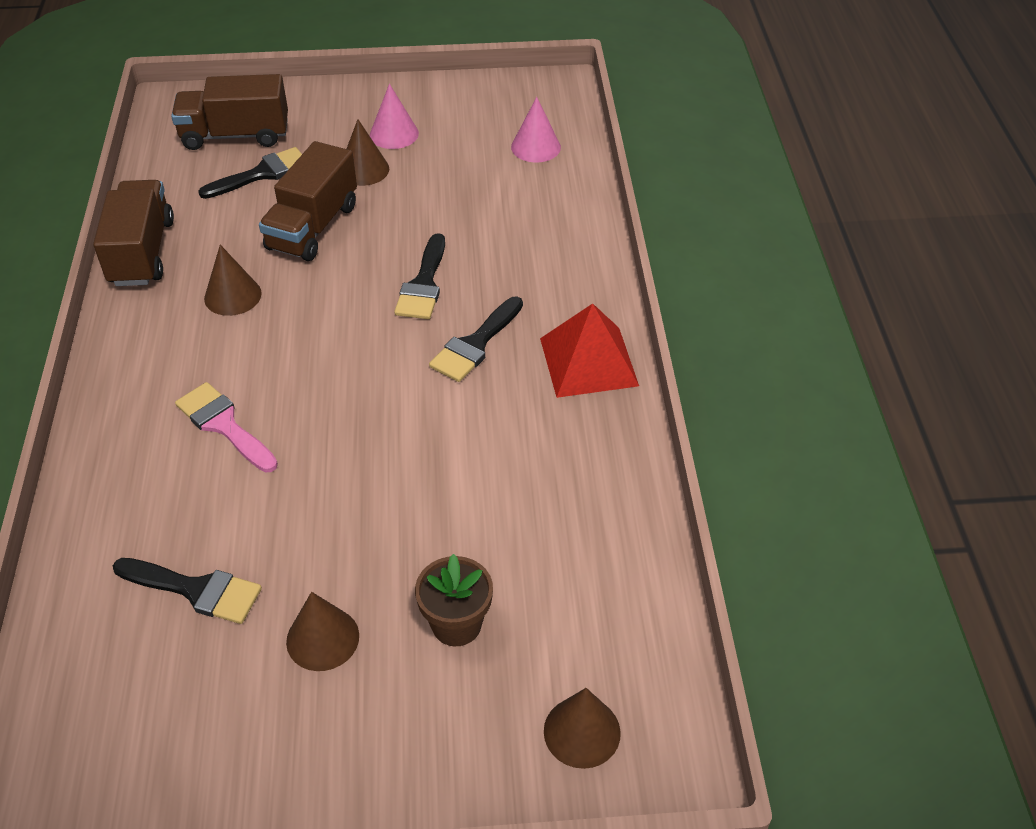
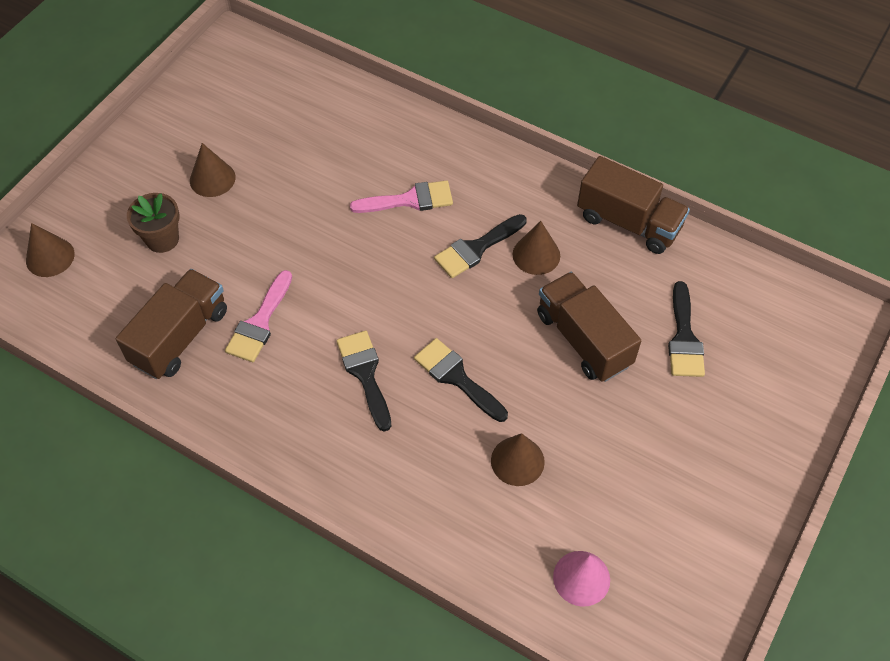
camera: 125 degrees right, 10 degrees up
black brush [113,558,262,624] -> black brush moved to [434,214,526,278]
brown truck [171,74,288,150] -> brown truck moved to [116,269,227,379]
brown cone [346,119,389,186] -> brown cone moved to [491,433,545,486]
pink cone [370,84,419,149] -> none
red pyramid [540,303,639,398] -> none
none -> pink brush [225,270,292,362]

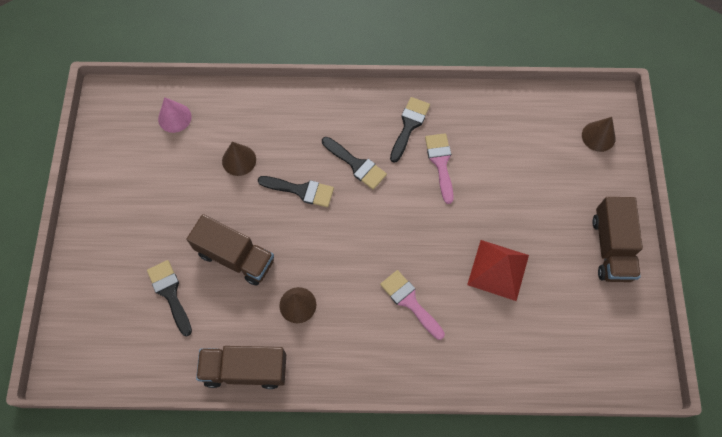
camera: 150 degrees right, 10 degrees up
brown truck [116,269,227,379] -> brown truck moved to [592,197,643,282]
brown flower pot [127,193,179,253] -> none
brown cone [190,143,235,197] -> none
pink brush [350,180,453,213] -> pink brush turned 90 degrees clockwise [380,270,445,340]
black brush [434,214,526,278] -> black brush moved to [390,97,430,163]
none -> red pyramid [467,240,529,301]

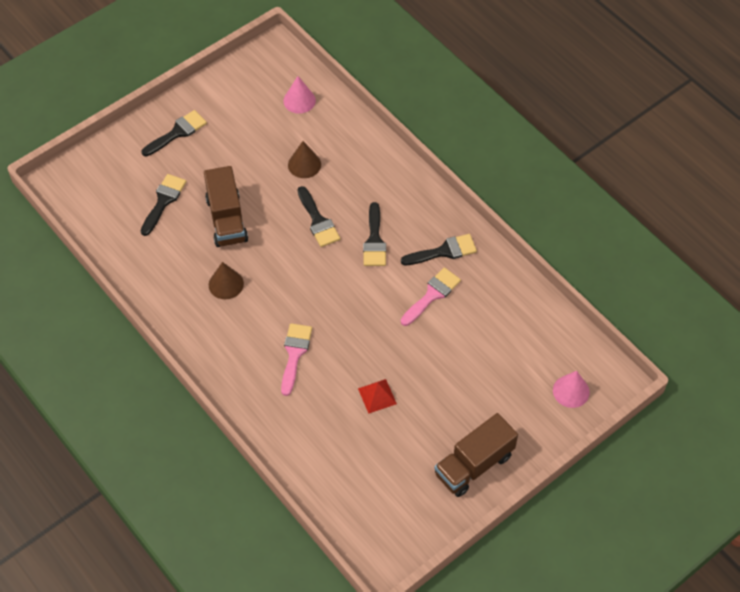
camera: 50 degrees right, 10 degrees down
brown truck [196,346,286,389] -> none
red pyramid [467,240,529,301] -> red pyramid [358,379,397,414], size x0.59
brown cone [582,117,616,152] -> pink cone [553,371,590,408]
none -> black brush [141,110,207,157]

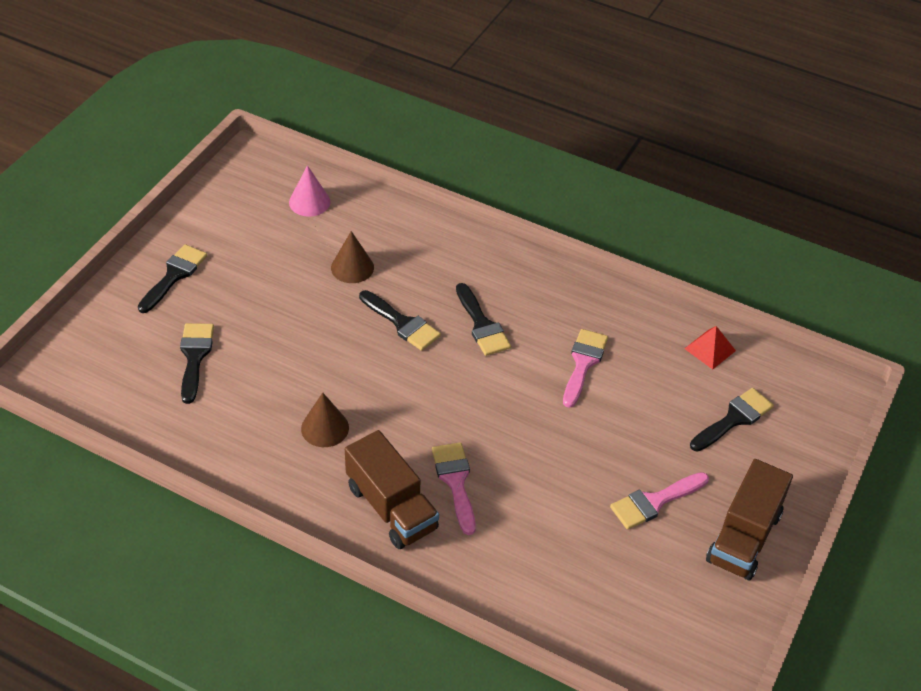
camera: 25 degrees left, 10 degrees down
brown truck [204,166,248,247] -> brown truck moved to [345,430,439,549]
red pyramid [358,379,397,414] -> red pyramid moved to [684,326,736,369]
black brush [401,234,477,265] -> black brush moved to [690,388,774,452]
pink cone [553,371,590,408] -> none
none -> pink brush [610,472,709,530]

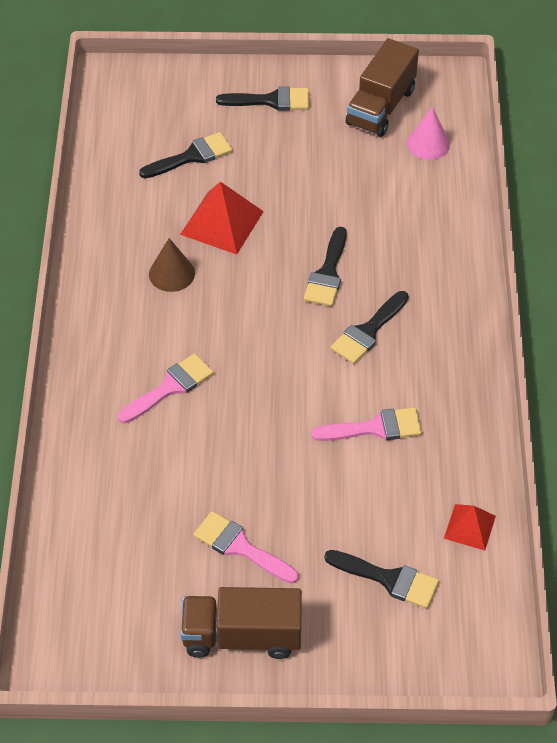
camera: 65 degrees right, 5 degrees up
brown cone [331,231,374,283] -> none
brown truck [345,430,439,549] -> brown truck moved to [346,38,419,137]
none -> red pyramid [180,182,264,255]

